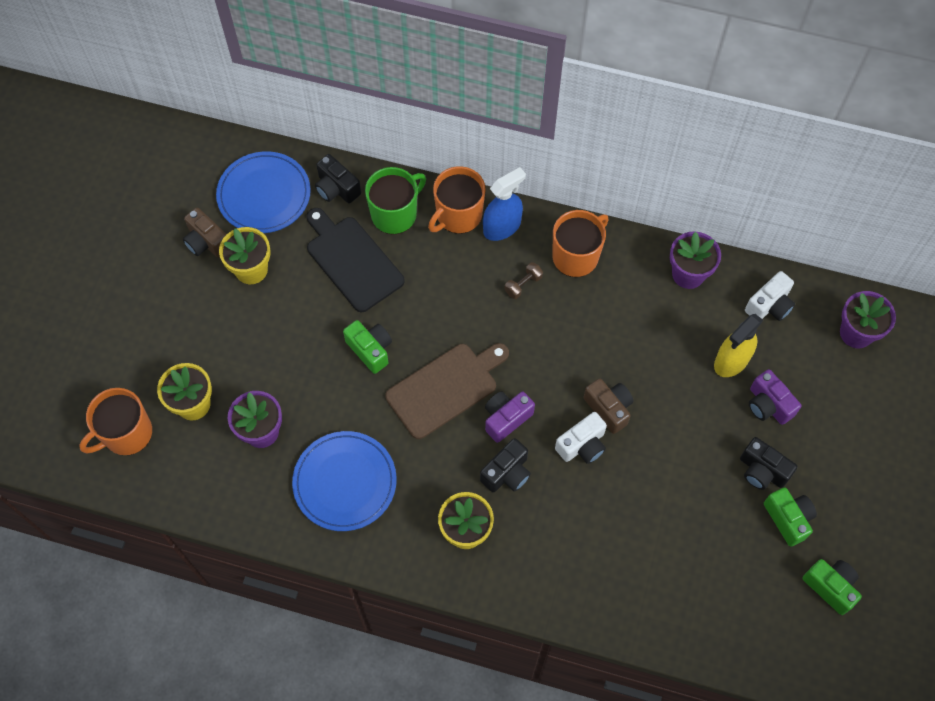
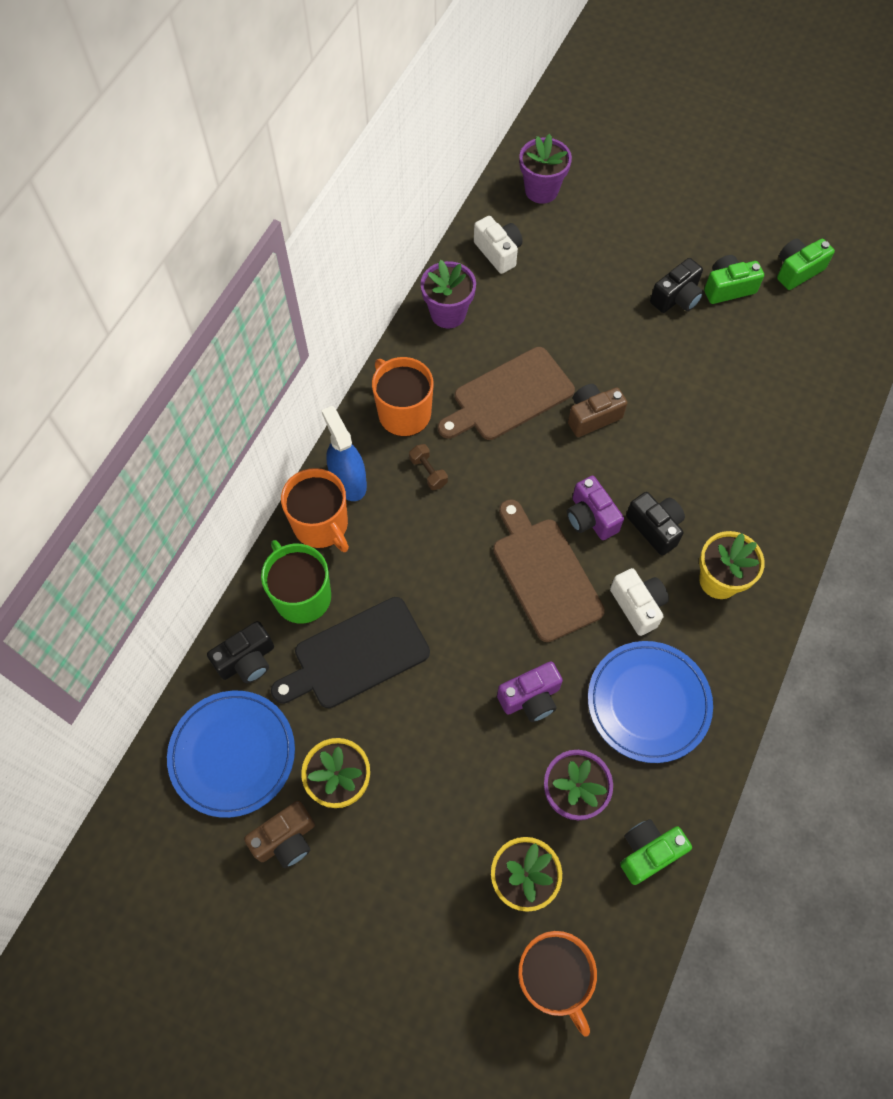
camera: 80 degrees left, 0 degrees up
green camera [343,320,392,374] -> green camera moved to [620,819,692,885]
white camera [555,412,607,464] -> white camera moved to [610,568,669,636]
yellow spray bottle [714,314,763,377] -> none
purple camera [749,369,801,425] -> purple camera moved to [497,662,563,722]
none -> brown cutting board [438,347,575,440]

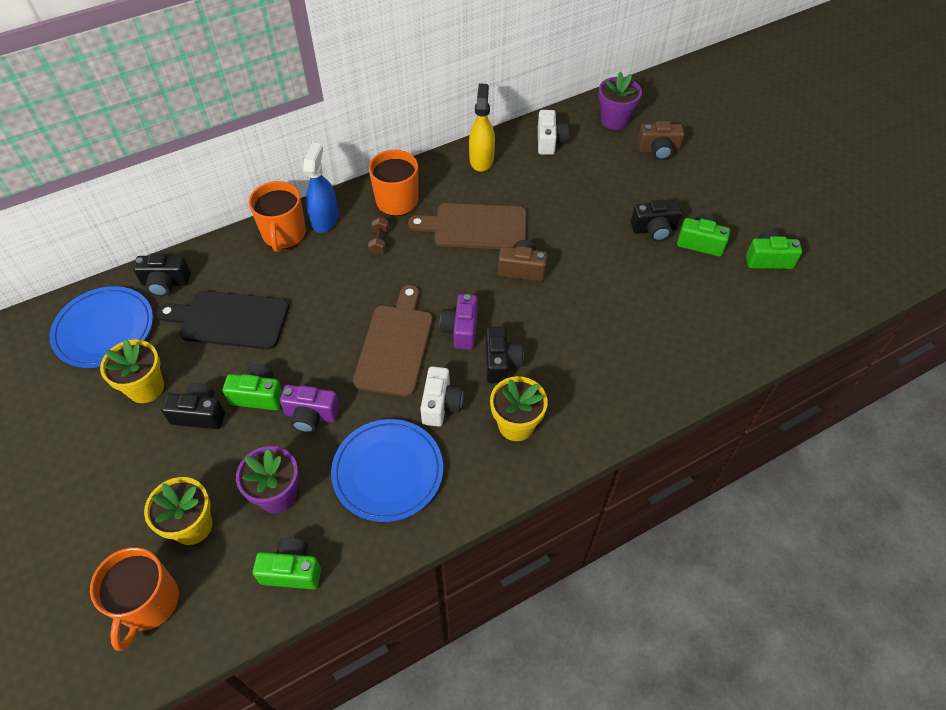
camera: 35 degrees right, 10 degrees down
brown camera [244,801,315,868] -> brown camera moved to [637,121,684,160]
green mug [261,540,331,624] -> none
purple flower pot [420,260,476,328] -> yellow spray bottle [469,83,495,172]
none -> black camera [161,383,225,429]
none -> green camera [223,364,283,410]

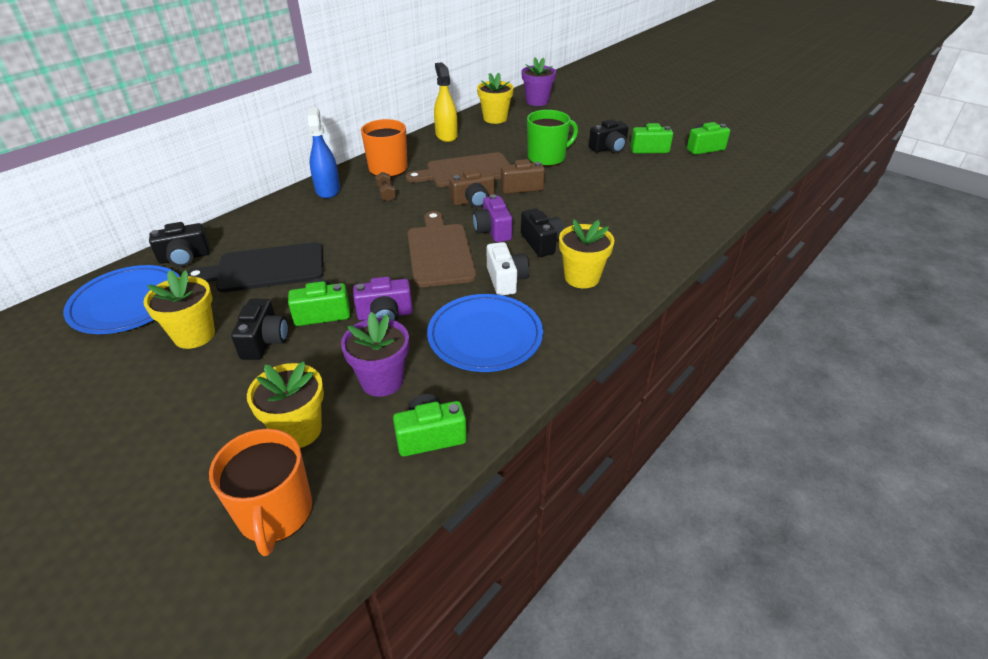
camera: 20 degrees left, 15 degrees down
black camera [161,383,225,429] -> black camera turned 105 degrees clockwise [231,299,289,360]
orange mug [249,181,306,252] -> none
white camera [538,110,569,155] -> yellow flower pot [477,73,514,124]
brown camera [637,121,684,160] -> brown camera moved to [449,169,495,208]
none -> green mug [527,110,578,166]

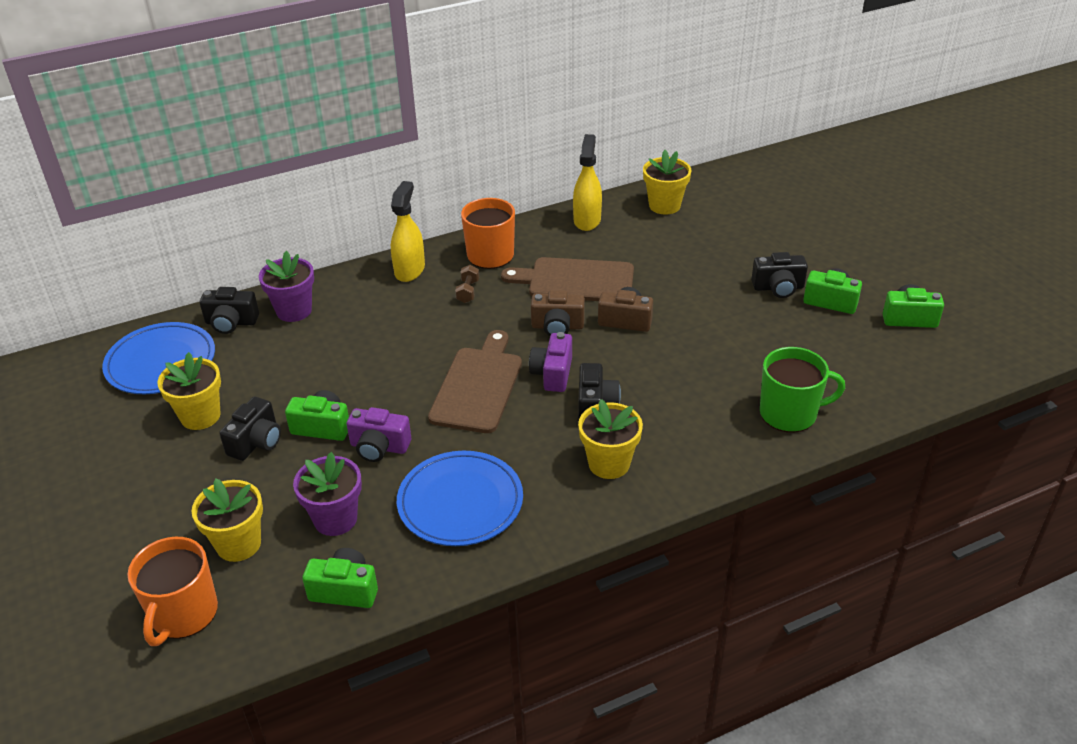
camera: 25 degrees right, 0 degrees up
black cutting board [187,242,324,292] -> none
blue spray bottle [307,108,340,198] -> yellow spray bottle [391,181,425,282]
white camera [487,242,529,295] -> none
purple flower pot [522,57,556,106] -> purple flower pot moved to [259,251,314,322]
green mug [527,110,578,166] -> green mug moved to [760,347,845,433]

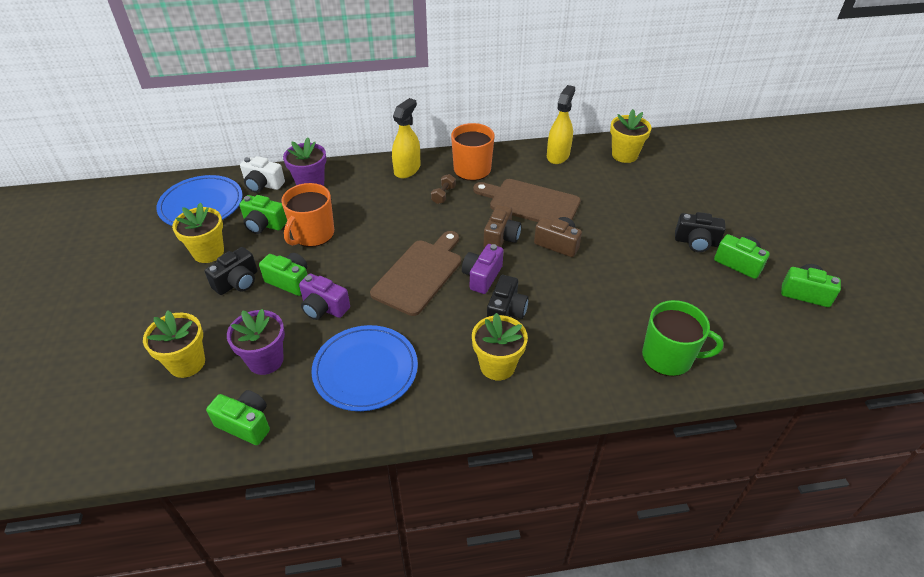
camera: 15 degrees right, 5 degrees up
orange mug [127,537,218,646] -> orange mug moved to [281,183,334,247]
black camera [200,287,259,334] -> white camera [240,156,285,193]
brown camera [531,290,585,336] -> brown camera turned 90 degrees counterclockwise [483,205,521,248]
none -> green camera [239,195,287,234]

